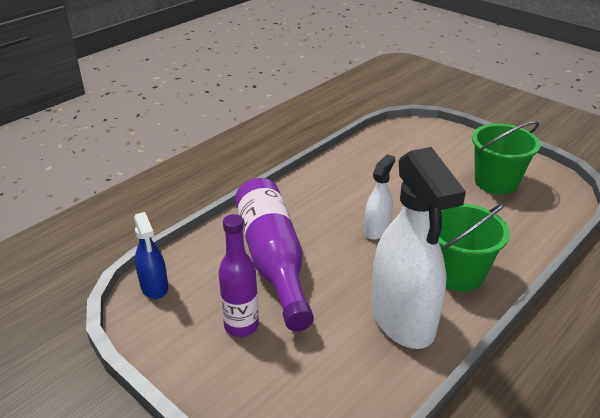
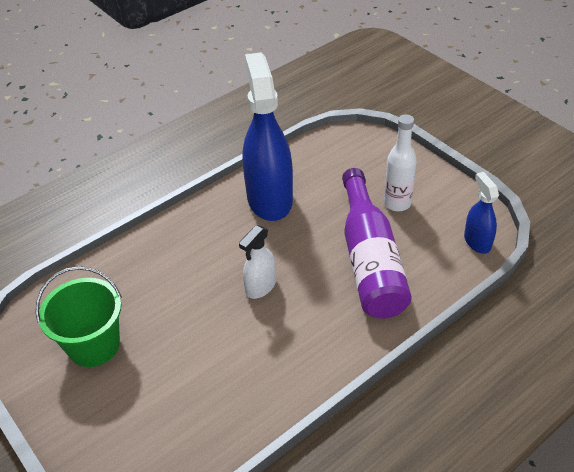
camera: 170 degrees left, 10 degrees up
purple bottle [218,214,259,337] -> white bottle [384,114,417,211]
white spray bottle [371,147,466,349] -> blue spray bottle [242,52,293,221]
green bucket [438,203,510,291] -> none

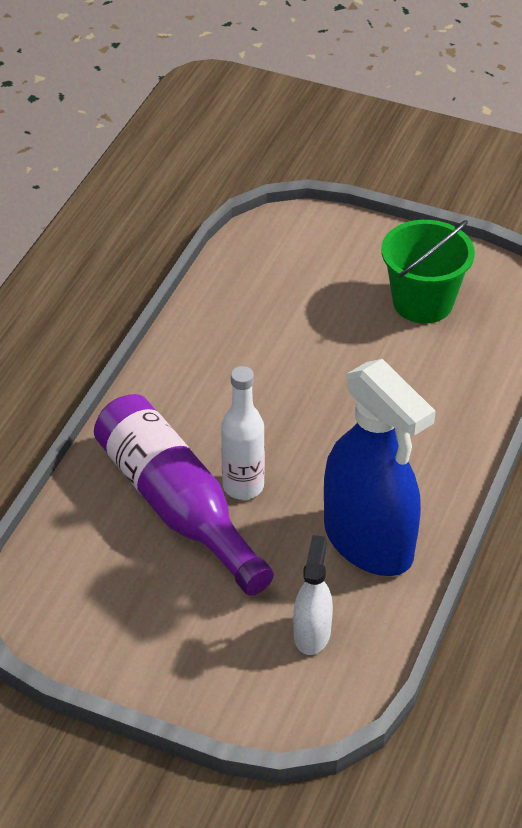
camera: 150 degrees right, 0 degrees up
white spray bottle [239,225,276,299] -> white spray bottle moved to [293,535,333,655]
white bottle [384,114,417,211] -> white bottle moved to [221,366,265,500]
blue spray bottle [464,172,499,254] -> none

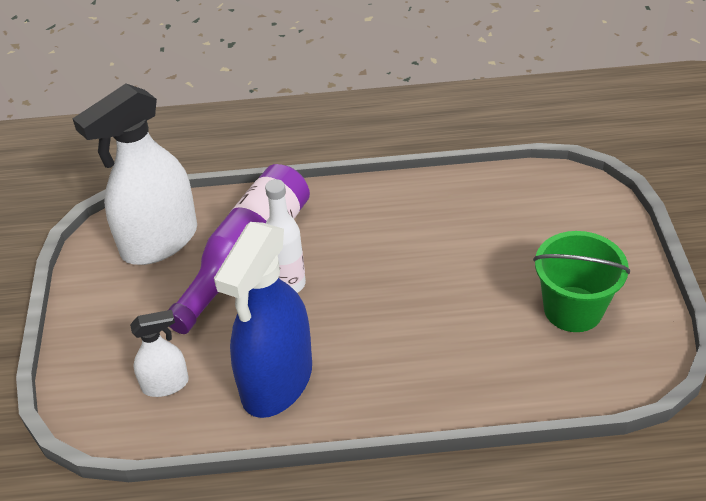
camera: 65 degrees right, 0 degrees up
none -> white spray bottle [73,84,197,265]

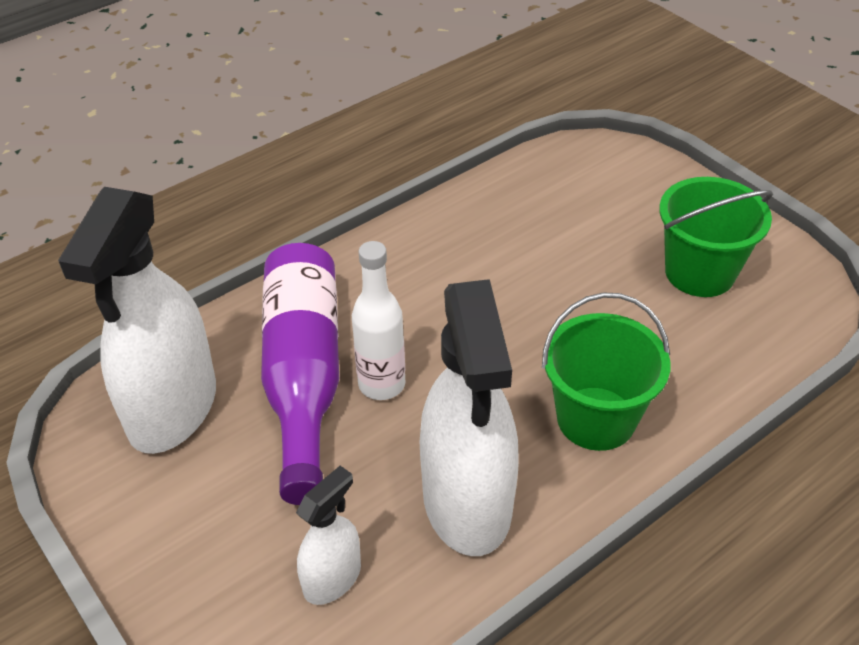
camera: 35 degrees left, 0 degrees up
blue spray bottle [214,222,312,418] -> white spray bottle [420,279,518,556]
none -> green bucket [542,292,671,451]

